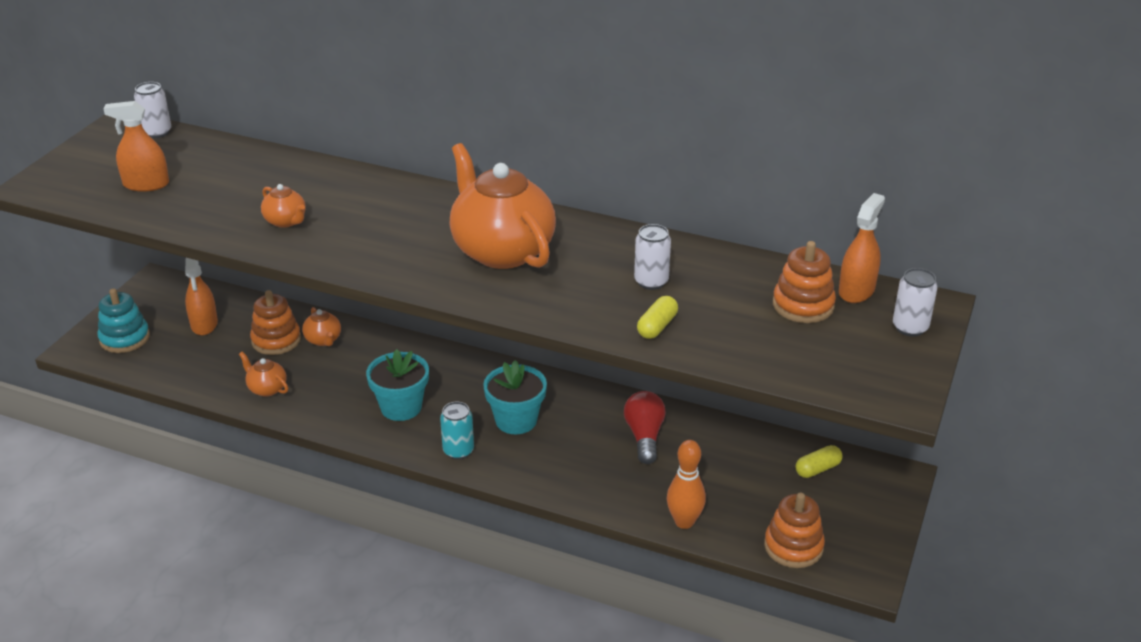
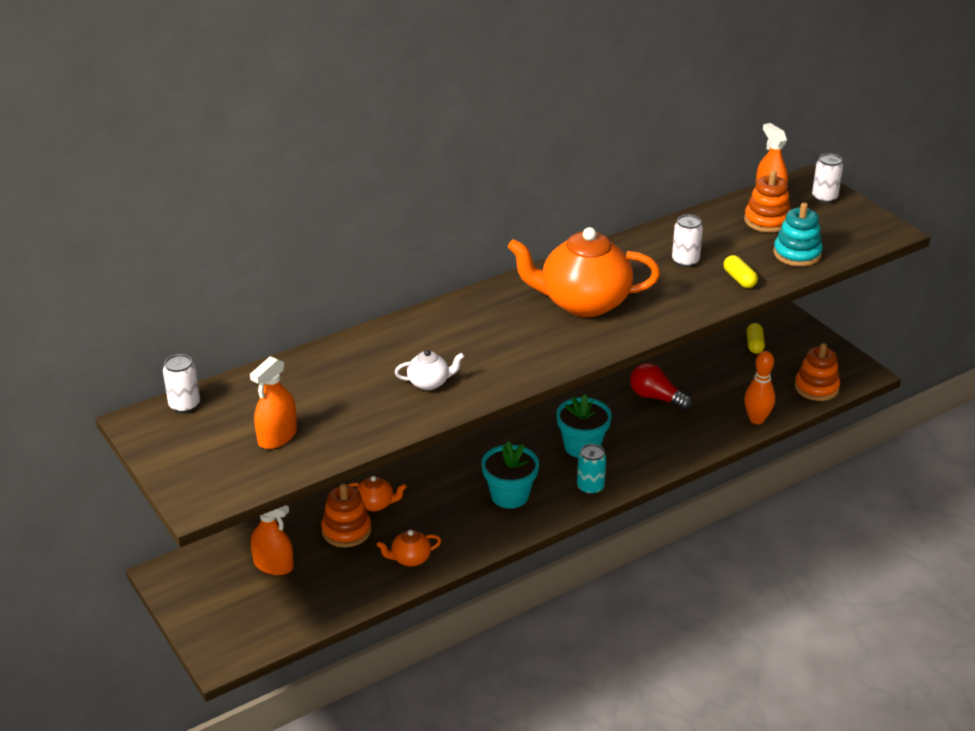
camera: 55 degrees left, 0 degrees up
turquoise stacking toy [97,288,150,353] -> turquoise stacking toy moved to [773,203,823,267]
orange teapot [261,184,306,228] -> white teapot [395,350,465,390]

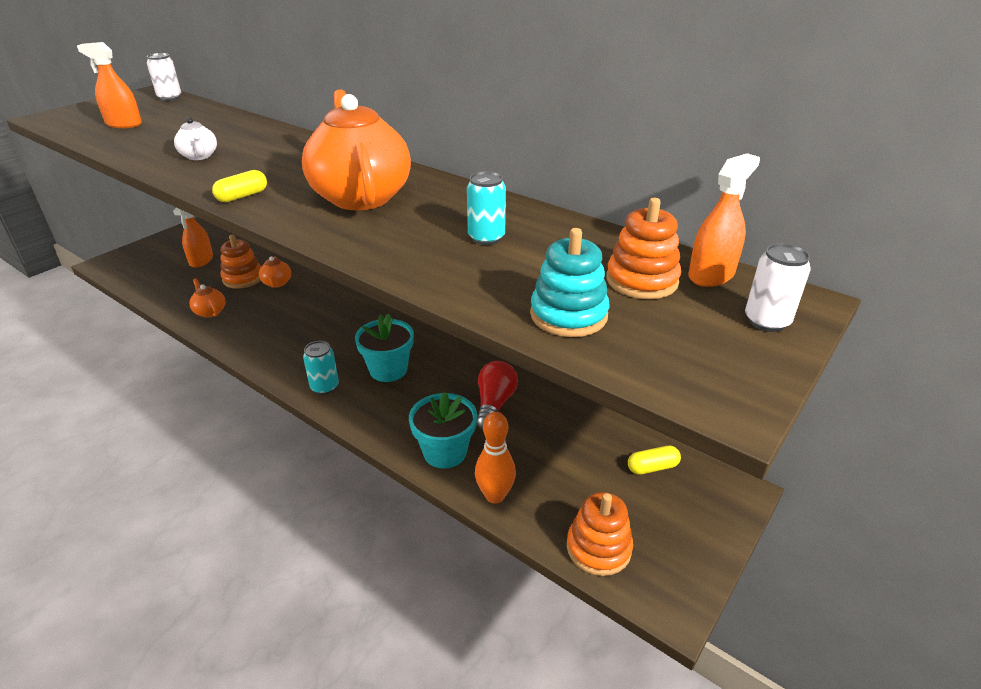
camera: 70 degrees right, 0 degrees up
turquoise flower pot [482,441,539,509] -> turquoise flower pot moved to [409,392,477,469]
white can [672,215,703,267] -> turquoise can [467,171,506,245]
yellow capsule [724,255,758,288] -> yellow capsule moved to [212,170,267,202]

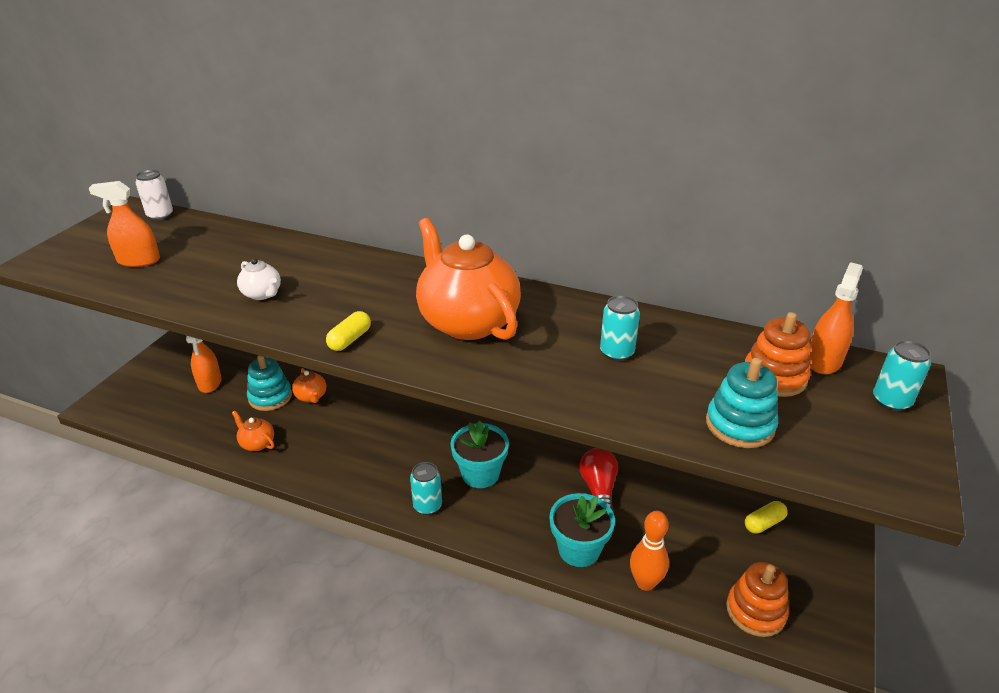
camera: 15 degrees left, 0 degrees up
orange stacking toy [221,234,261,289] -> turquoise stacking toy [247,355,292,411]
white can [745,243,811,332] -> turquoise can [873,340,931,411]

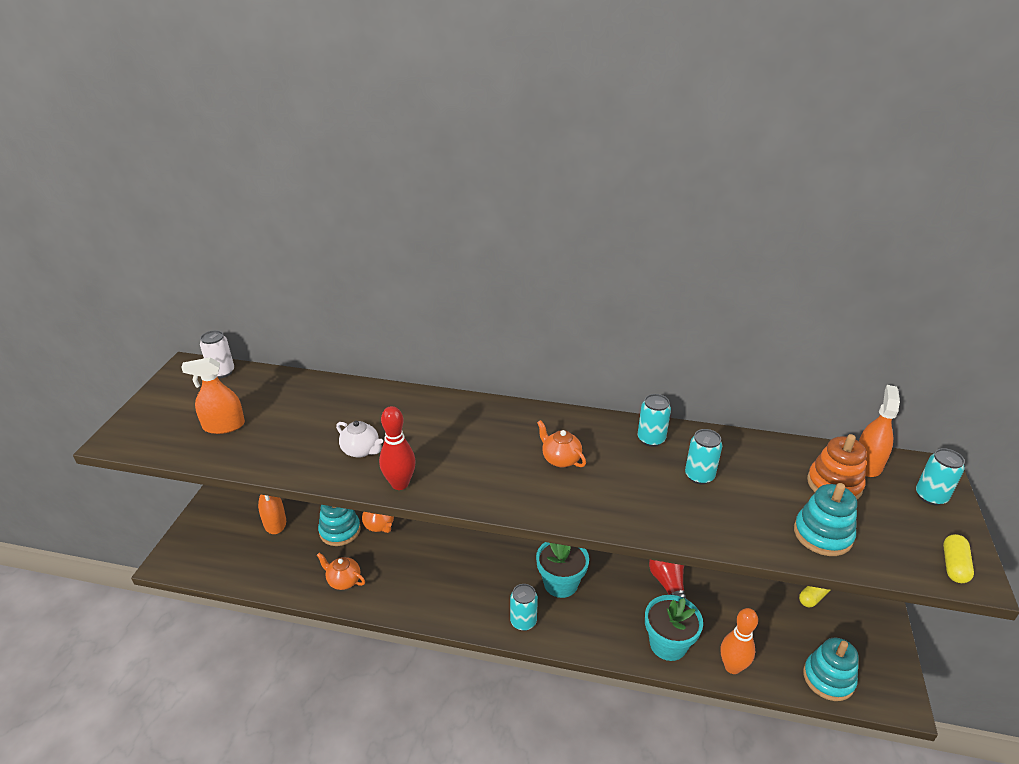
camera: 10 degrees left, 0 degrees up
yellow capsule [326,311,371,351] -> yellow capsule moved to [943,534,974,583]
orange teapot [416,218,521,340] -> orange teapot [537,420,586,467], size x0.43
orange stacking toy [726,562,789,637] -> turquoise stacking toy [803,638,859,701]
none -> red bowling pin [379,406,416,490]
none -> turquoise can [638,394,671,447]

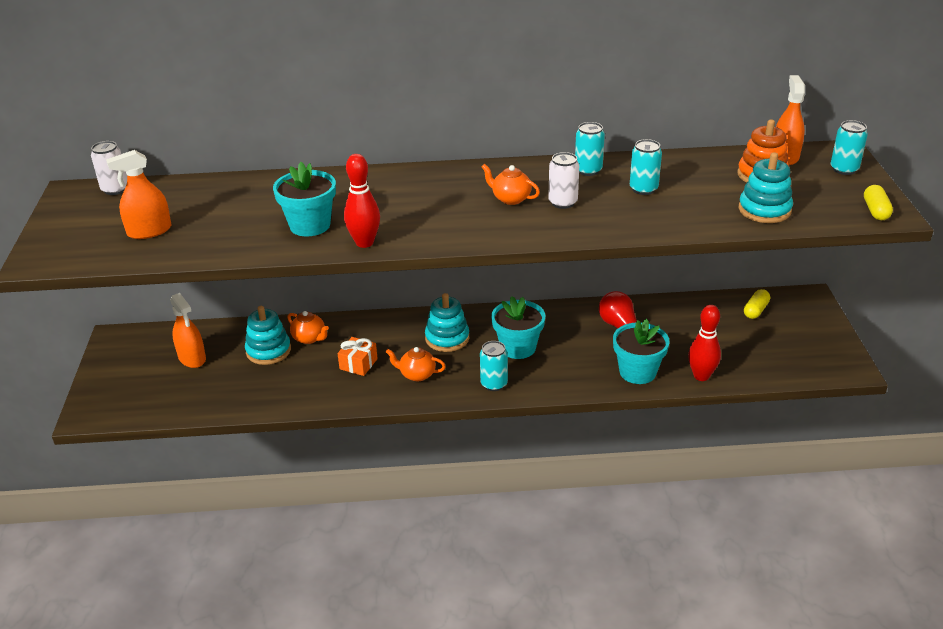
camera: 15 degrees left, 0 degrees up
orange teapot [317,553,365,590] -> orange teapot moved to [386,347,446,381]
white teapot [336,421,383,458] -> turquoise flower pot [273,162,336,236]
orange bowling pin [721,608,758,674] -> red bowling pin [688,305,721,381]
turquoise stacking toy [803,638,859,701] -> turquoise stacking toy moved to [425,293,469,352]
none -> orange gift [338,337,378,376]
none -> white can [548,152,579,209]

